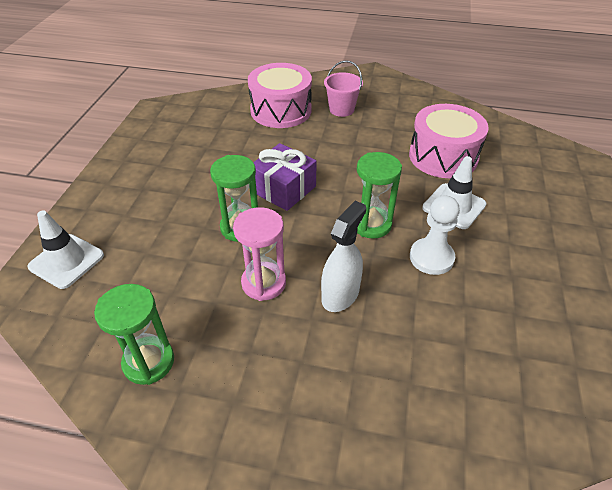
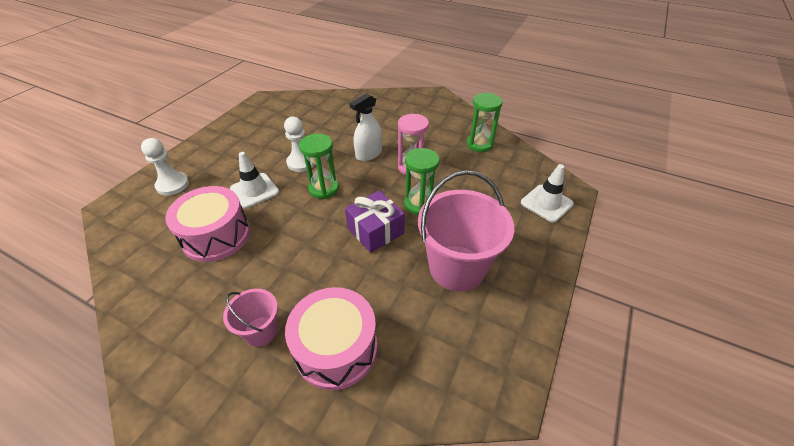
camera: 165 degrees left, 0 degrees up
none -> white pawn [141,138,189,196]
none -> pink bucket [418,170,514,292]

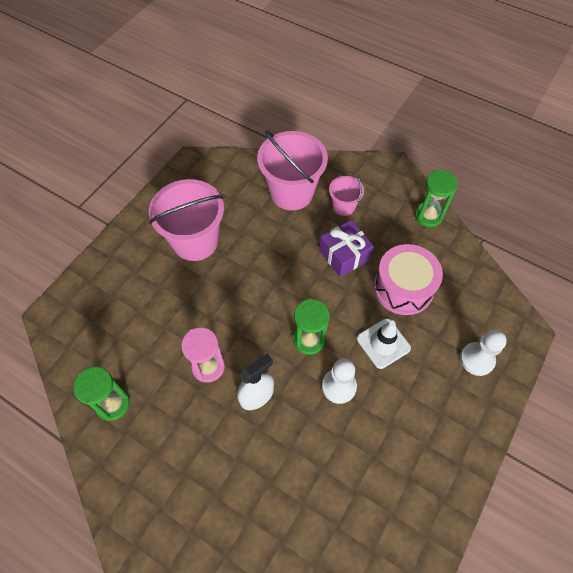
camera: 175 degrees left, 15 degrees up
pink drum [285,287,377,390] -> pink bucket [257,130,328,210]
purple gift [345,190,405,253] -> purple gift moved to [319,220,374,277]
green hourglass [404,148,440,215] -> green hourglass moved to [415,170,458,227]
white traffic cone [521,164,574,222] -> none

